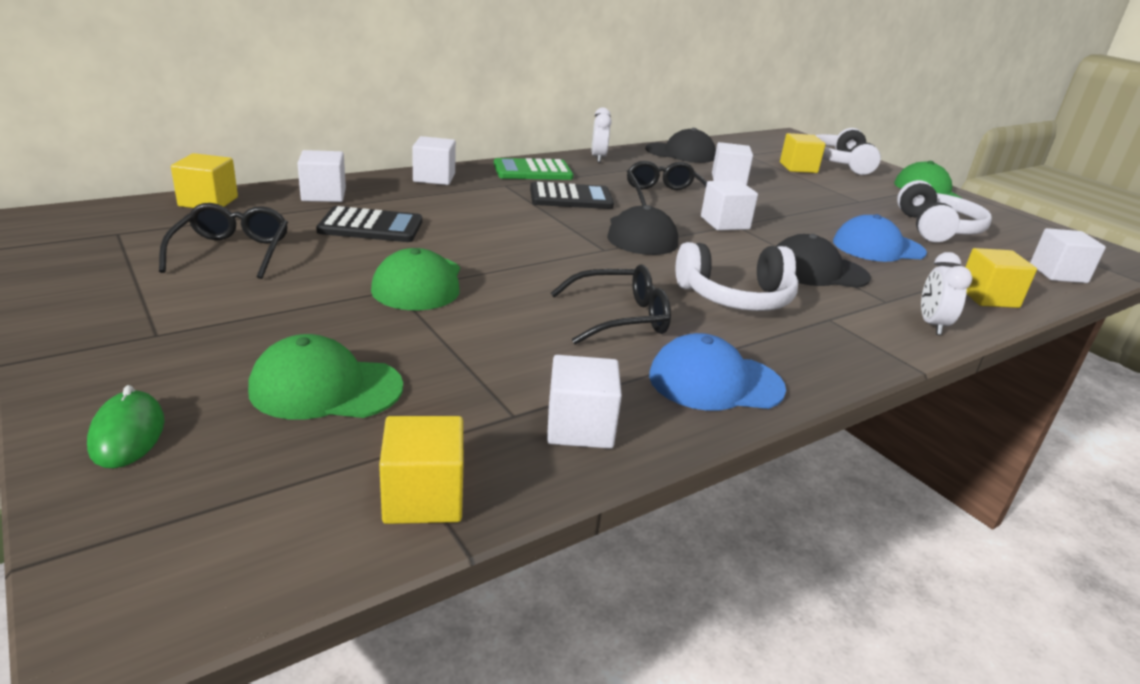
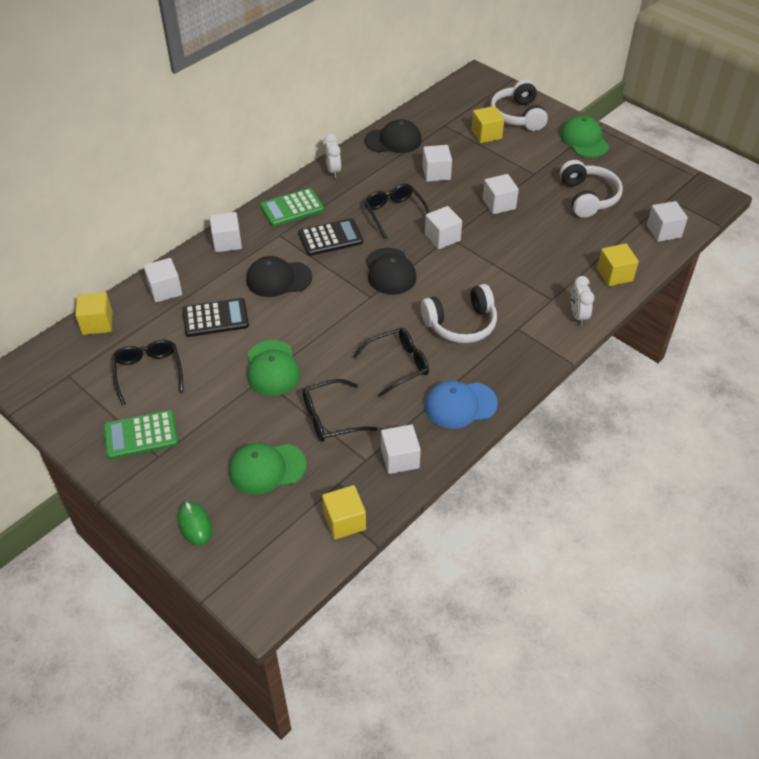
camera: 10 degrees left, 20 degrees up
black cap [776,234,871,288] -> black cap moved to [246,256,312,297]
blue cap [833,214,927,262] -> none
none -> green calculator [104,410,178,459]
none -> black glasses [303,379,377,442]
none -> white cube [483,174,519,214]

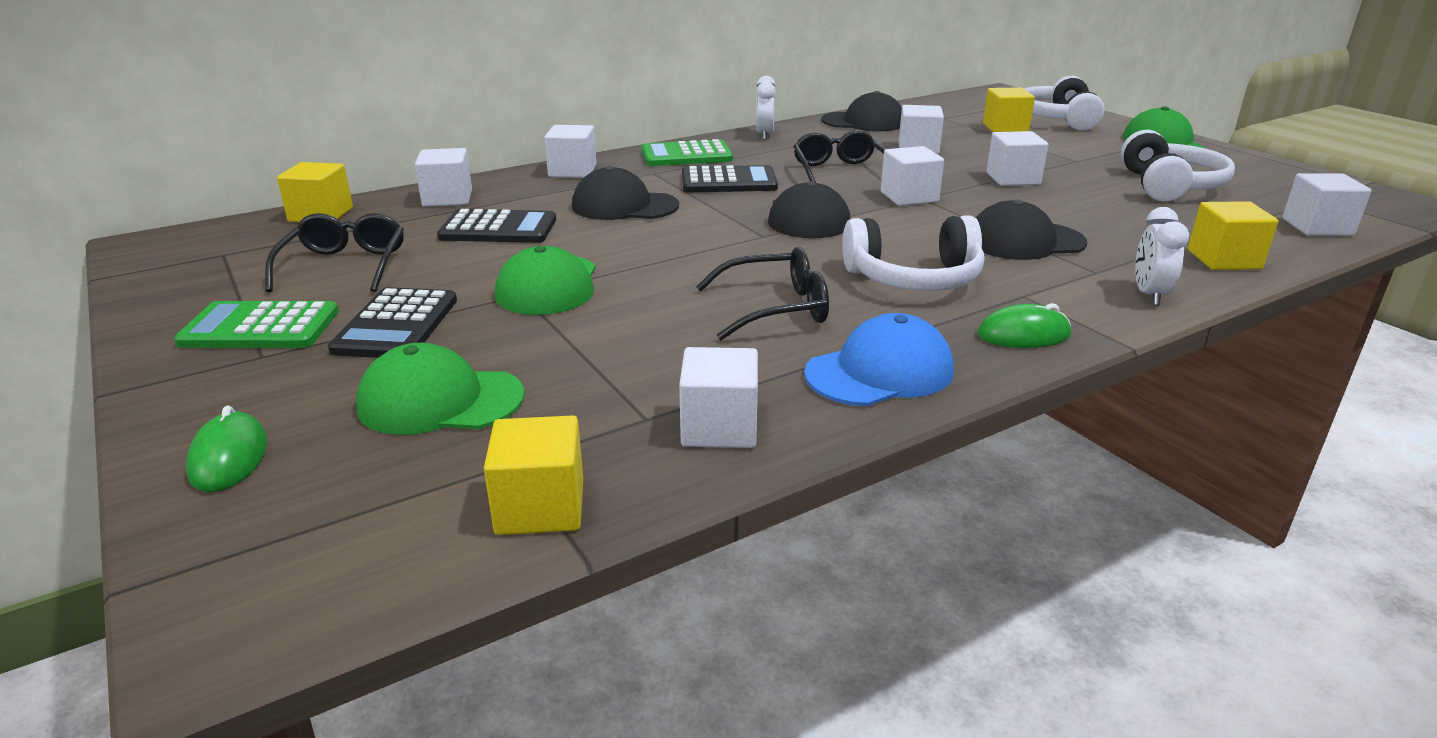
camera: 15 degrees right, 20 degrees down
black glasses [303,379,377,442] -> none
blue cap [425,381,498,429] -> blue cap turned 150 degrees clockwise [804,313,954,406]
none -> black calculator [328,287,457,358]
none -> black cap [976,199,1087,260]
none -> green mouse [977,303,1071,348]

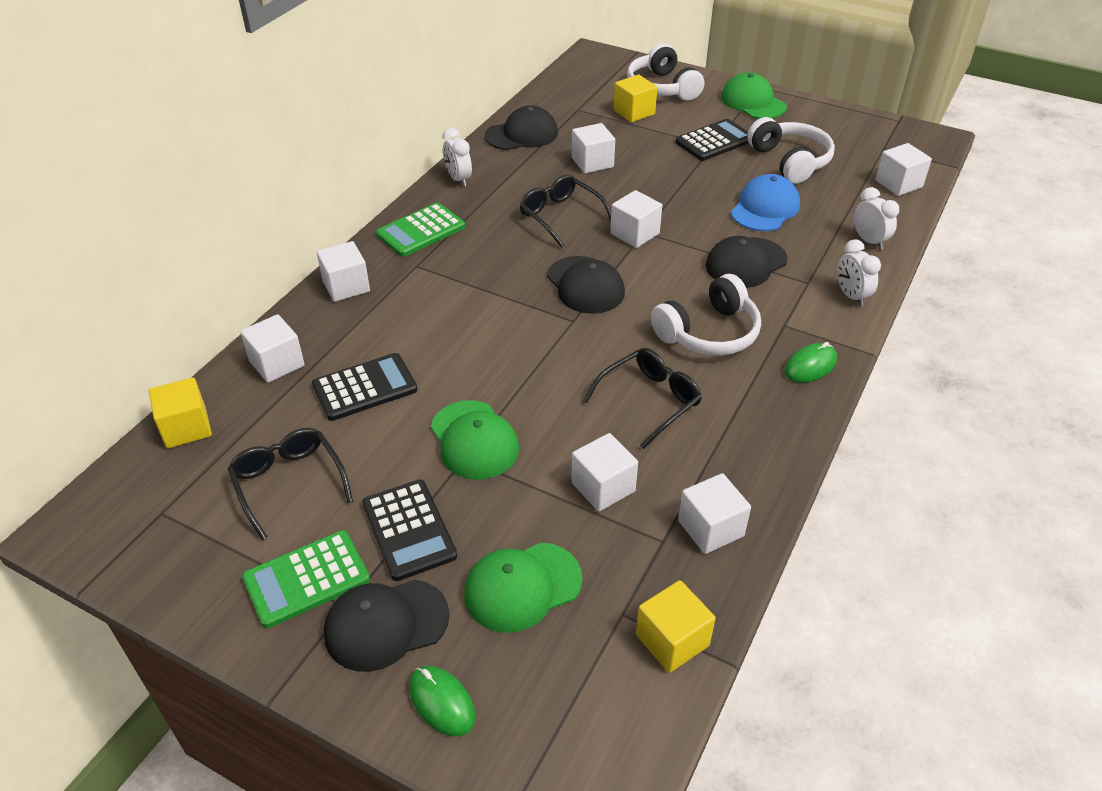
camera: 30 degrees left, 15 degrees up
black cap [572,166,679,220] -> black cap moved to [324,579,450,672]
black calculator [682,165,778,192] -> black calculator moved to [675,119,749,161]
blue cap [804,313,954,406] -> blue cap moved to [731,174,800,231]
white cube [986,131,1048,186] -> white cube moved to [571,433,638,512]
yellow cube [1188,201,1278,270] -> white clock [854,187,899,250]

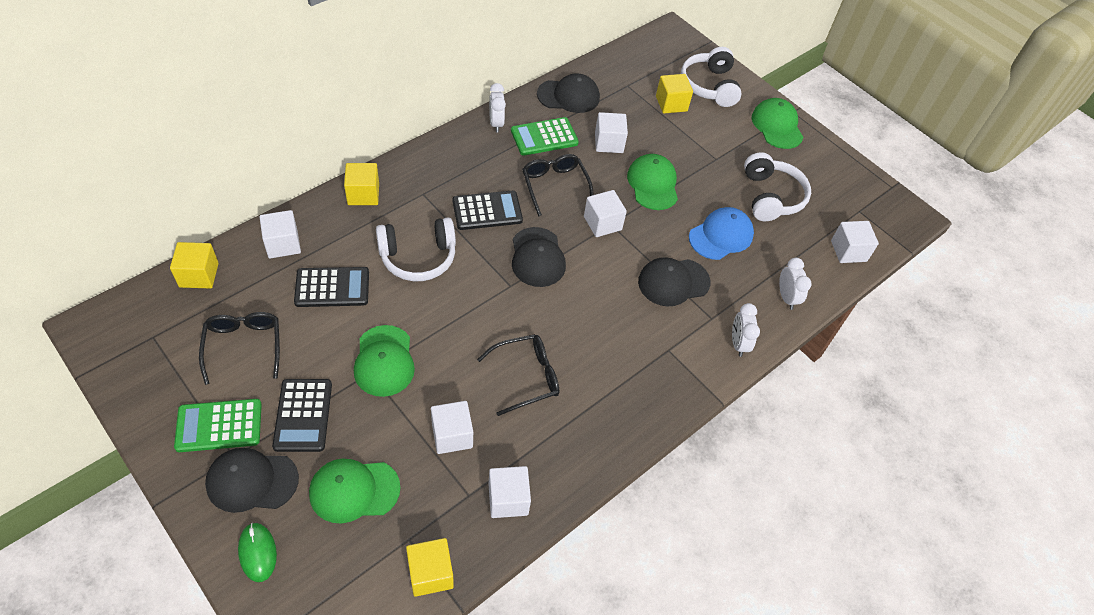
camera: 15 degrees right, 10 degrees up
white cube [317,241,370,302] -> yellow cube [344,163,379,205]
green calculator [376,203,465,257] -> green calculator moved to [511,117,579,156]
white headphones [651,274,761,356] -> white headphones moved to [376,217,456,281]
black calculator [675,119,749,161] -> black calculator moved to [453,190,523,230]
green mouse [784,342,837,383] -> none
none -> green cap [627,154,678,210]

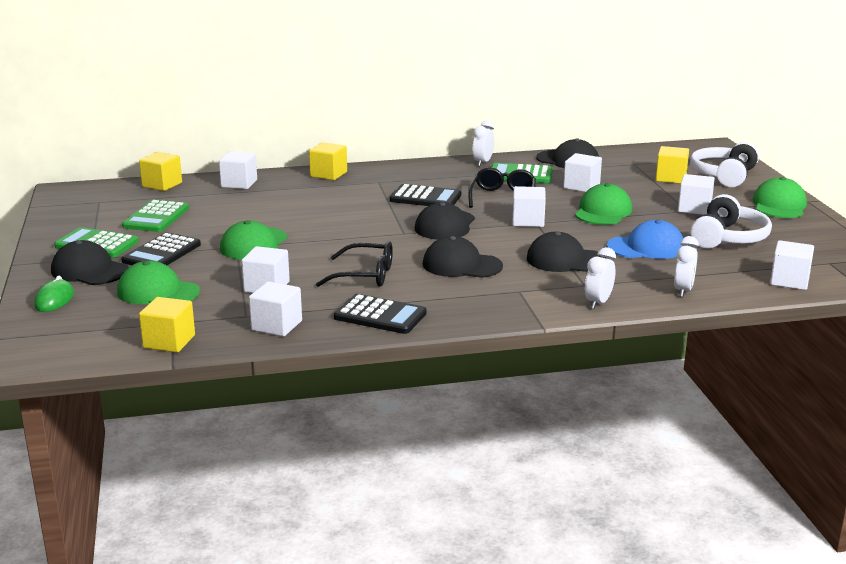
camera: 35 degrees right, 30 degrees down
black glasses [199,312,280,385] -> green calculator [122,200,189,232]
black calculator [294,267,369,307] -> black calculator moved to [334,294,427,334]
white headphones [376,217,456,281] -> none
none -> black cap [423,236,503,278]
none -> white cube [678,174,715,215]

